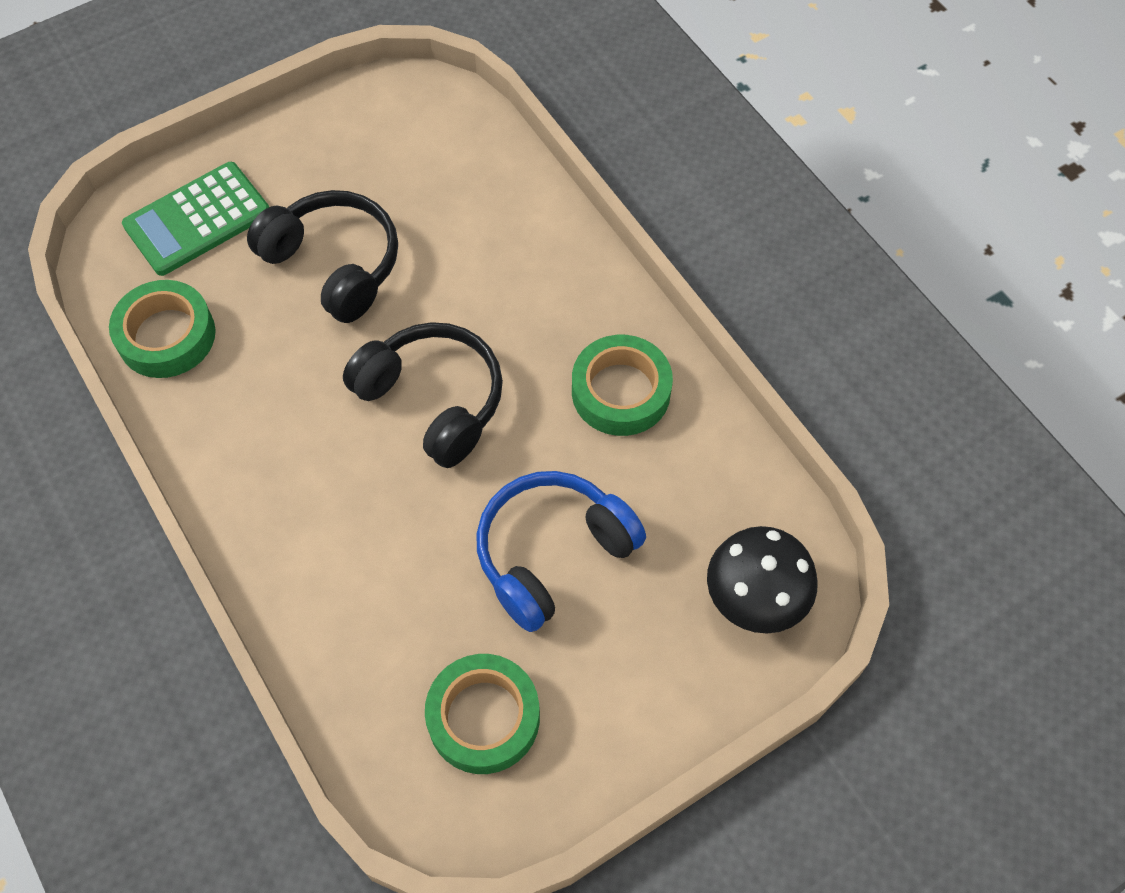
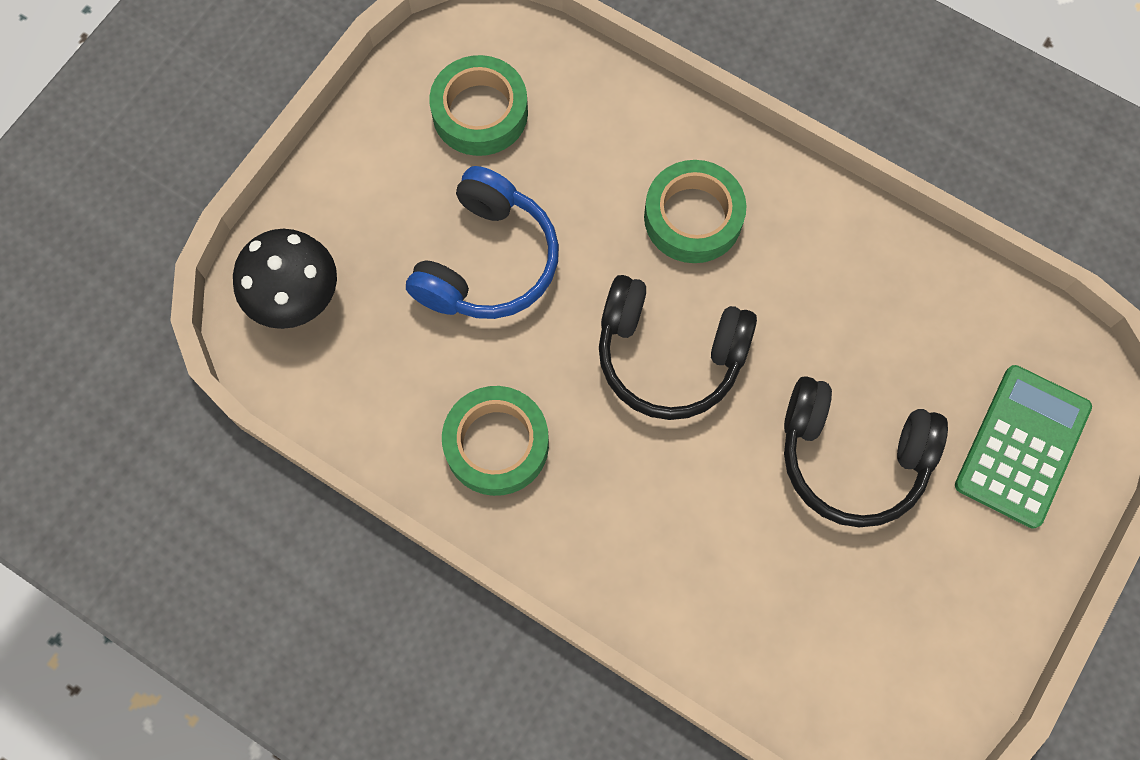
camera: 155 degrees right, 10 degrees up
green tape [109,280,216,378] -> green tape moved to [644,160,747,263]

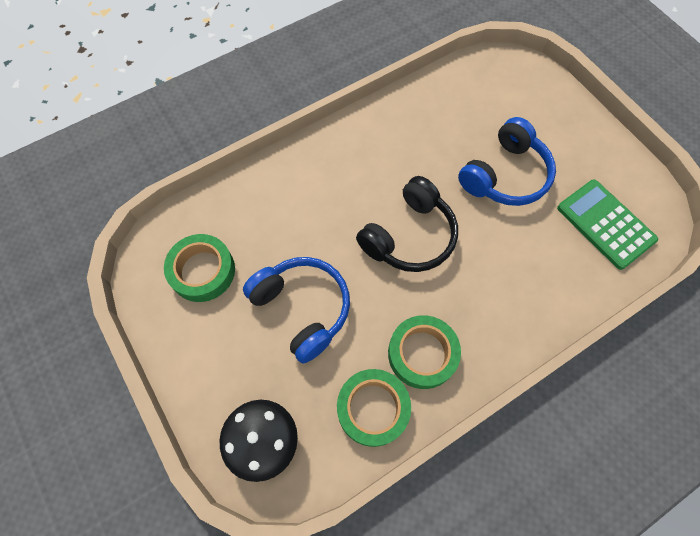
camera: 65 degrees left, 5 degrees down
green tape [644,160,747,263] -> green tape moved to [337,369,411,447]
black headphones [784,376,948,527] -> blue headphones [458,117,556,206]
green calculator [955,365,1092,529] -> green calculator moved to [557,179,658,270]

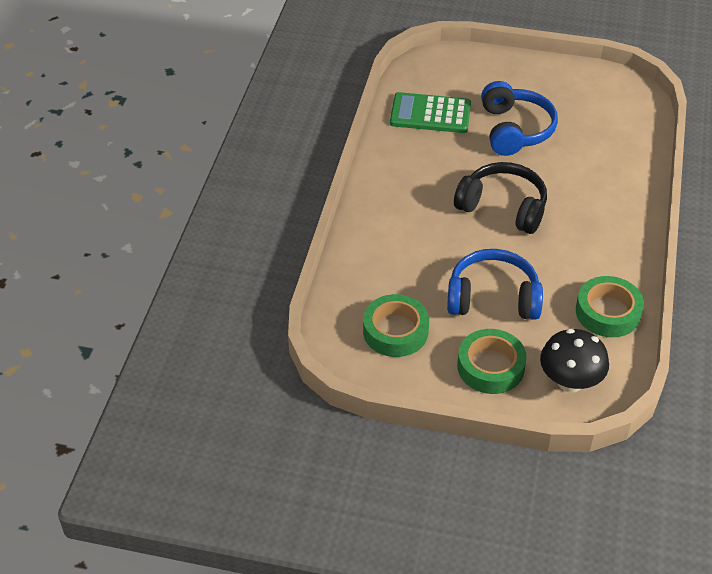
camera: 45 degrees left, 20 degrees down
black headphones [356,176,458,272] -> black headphones turned 60 degrees counterclockwise [454,162,547,234]
green tape [388,315,461,389] -> green tape moved to [457,329,527,394]
green calculator [557,179,658,270] -> green calculator moved to [390,92,471,133]

